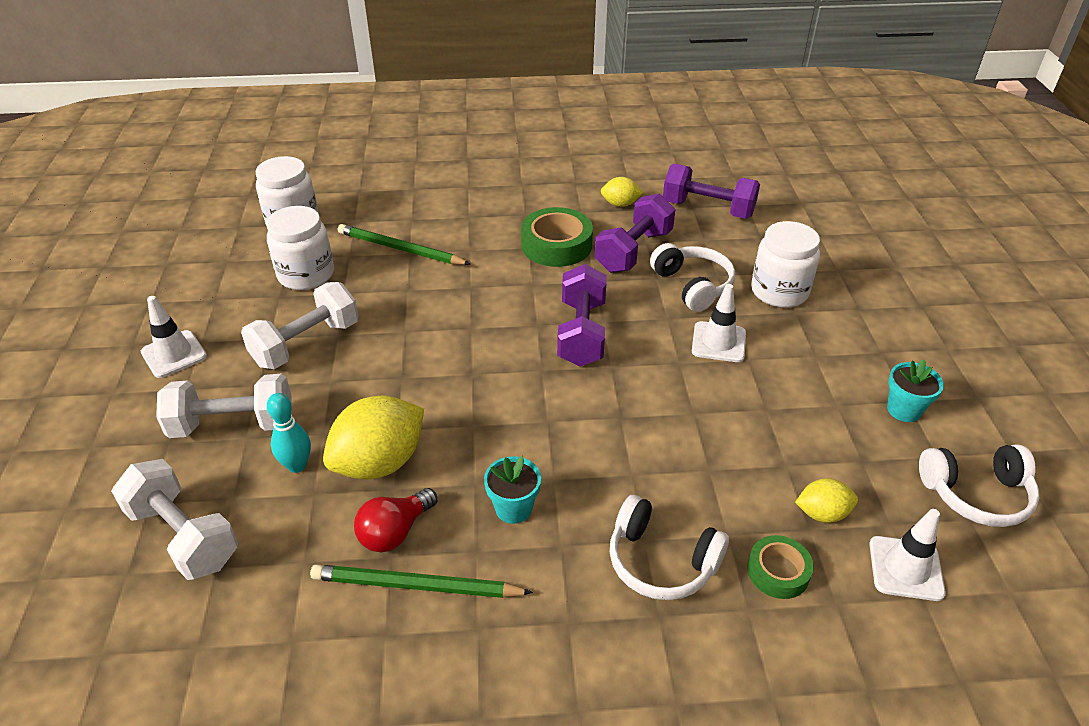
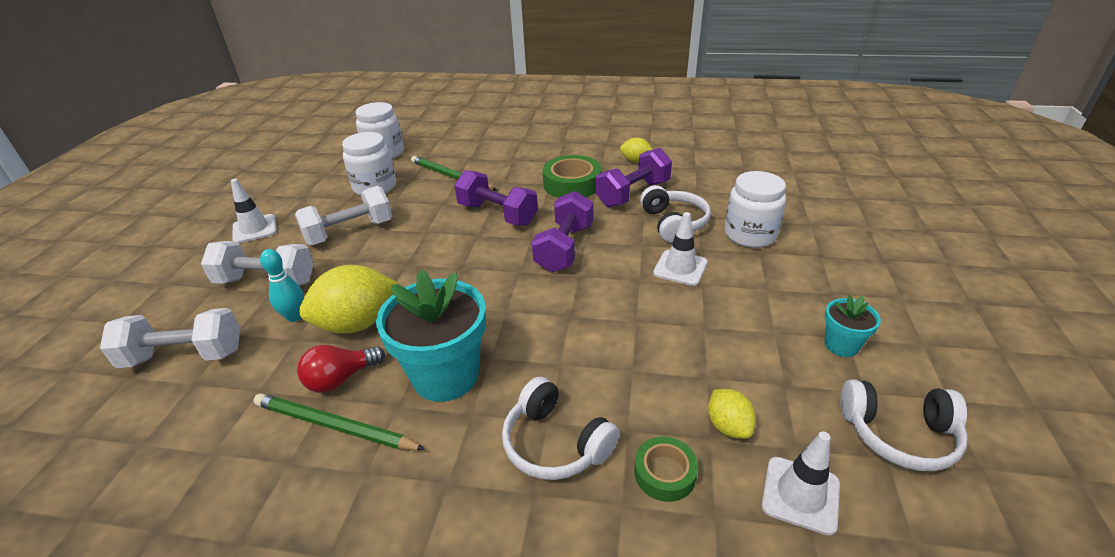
camera: 15 degrees right, 5 degrees down
white dumbbell [111,459,238,580] -> white dumbbell turned 60 degrees counterclockwise [100,308,240,368]
turquoise flower pot [484,456,541,524] -> turquoise flower pot [376,270,486,402], size x2.00
purple dumbbell [663,164,760,219] -> purple dumbbell moved to [454,170,538,226]
yellow lemon [795,478,858,523] -> yellow lemon turned 60 degrees clockwise [708,389,756,439]

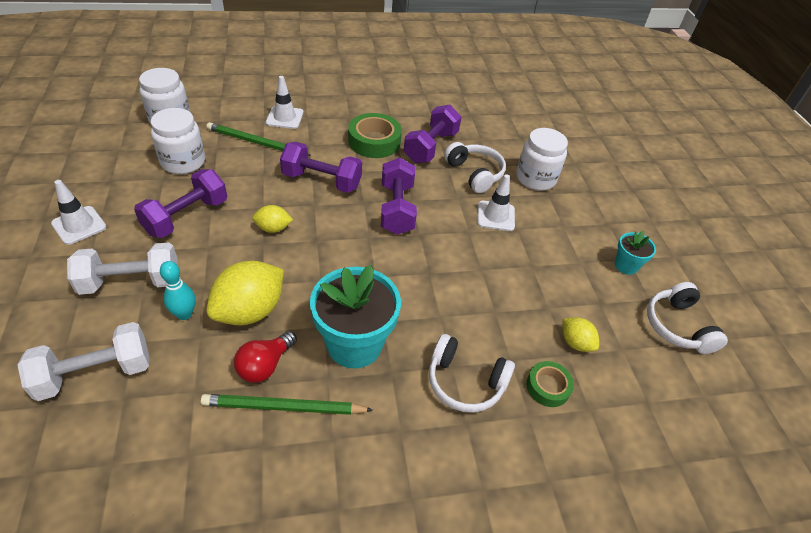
camera: 25 degrees left, 10 degrees up
white dumbbell [295,186,392,245] -> purple dumbbell [134,169,227,238]
yellow lemon [620,138,653,162] -> yellow lemon moved to [252,205,293,233]
white traffic cone [762,431,840,536] -> white traffic cone moved to [266,76,303,129]
white headphones [841,379,968,471] -> white headphones turned 90 degrees clockwise [647,282,728,354]

